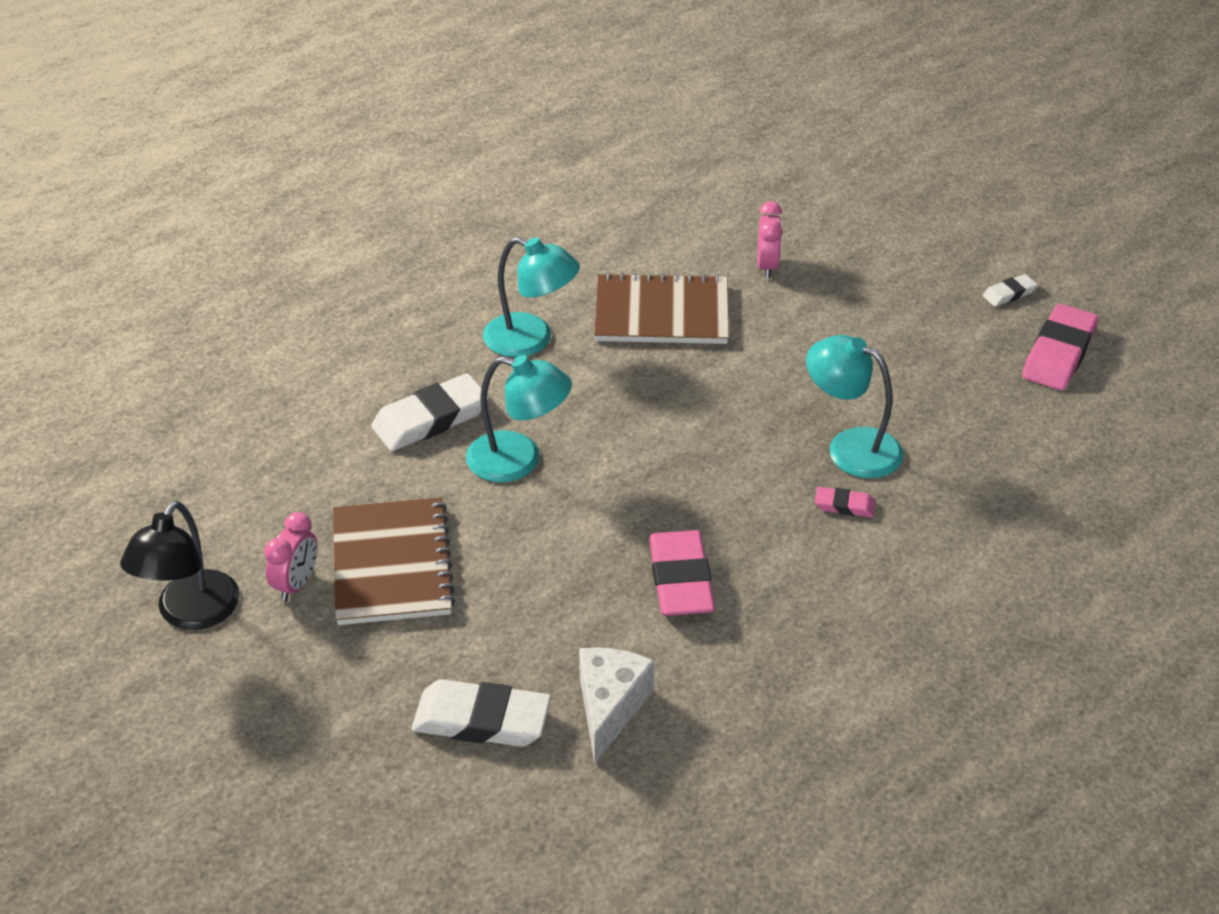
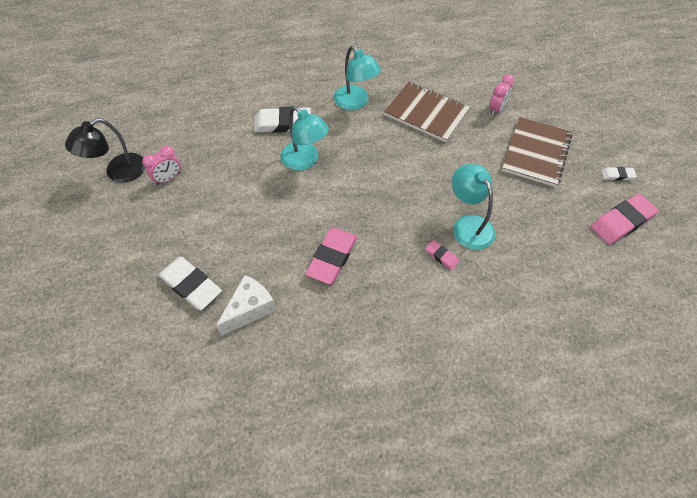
camera: 30 degrees right, 15 degrees up
brown notebook [333,497,455,625] -> brown notebook moved to [502,117,572,187]

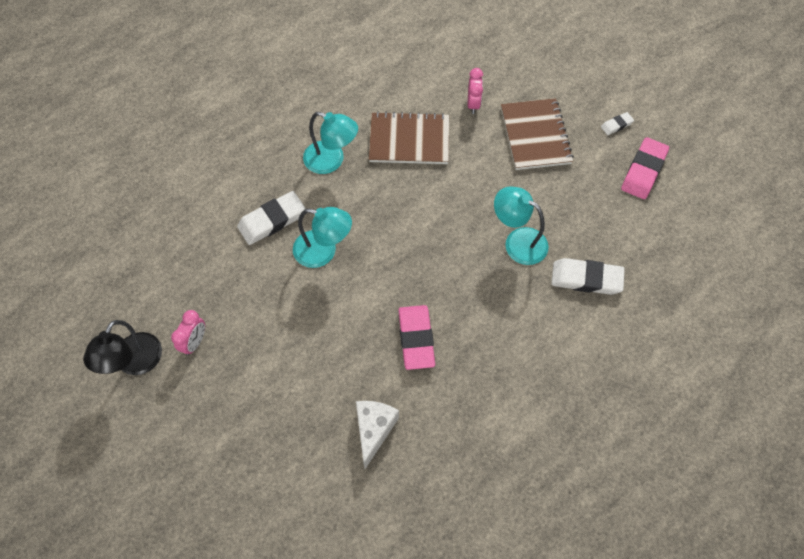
camera: 30 degrees left, 5 degrees up
white eraser [158,257,222,310] -> white eraser moved to [551,258,625,295]
pink eraser [425,240,459,270] -> none

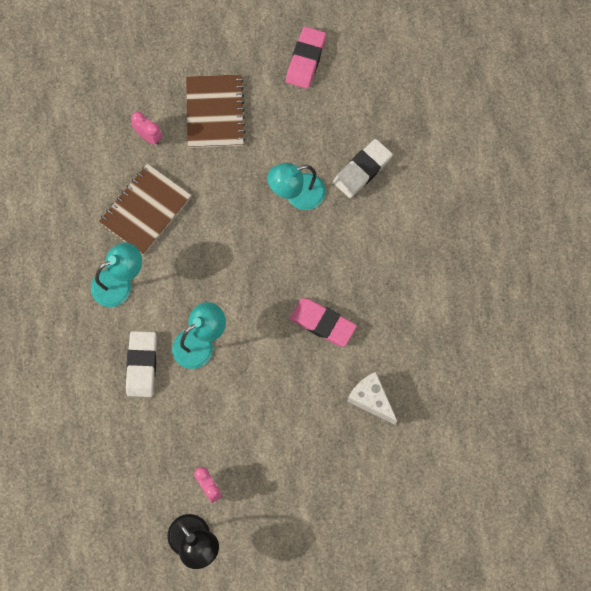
camera: 55 degrees left, 10 degrees up
brown notebook [501,98,574,170] -> brown notebook turned 60 degrees clockwise [186,74,246,148]
white eraser [601,112,634,135] -> none
pink eraser [621,137,669,199] -> pink eraser turned 45 degrees clockwise [286,26,326,89]

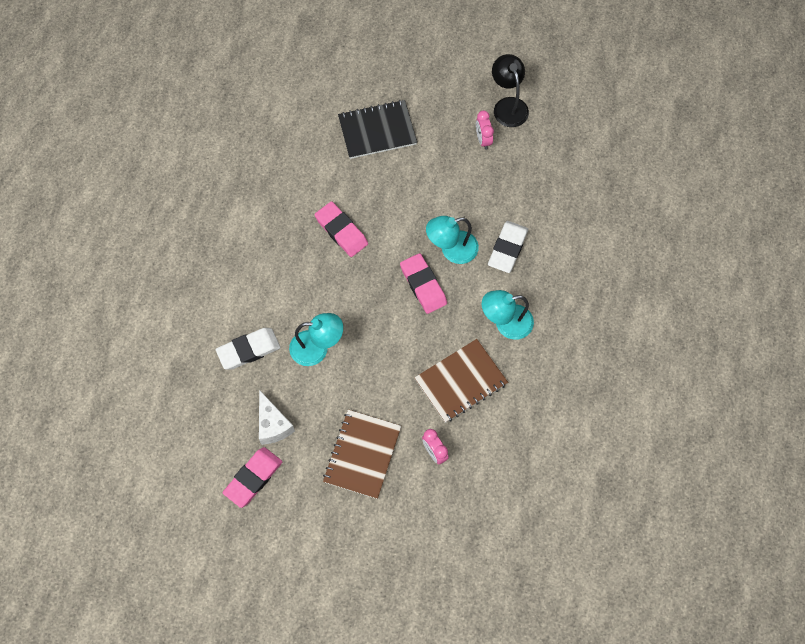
camera: 160 degrees left, 5 degrees down
white cheese [347,372,397,425] -> white cheese moved to [259,390,295,445]
none -> black notebook [338,100,417,159]
none -> pink eraser [400,253,447,314]

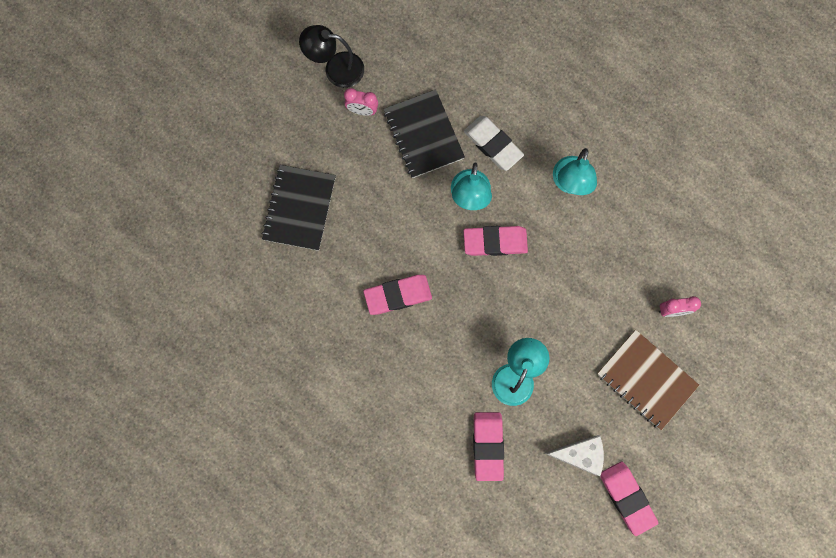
camera: 65 degrees left, 10 degrees up
white eraser [216,328,281,370] -> pink eraser [473,412,504,481]
brown notebook [414,339,508,423] -> none
none -> black notebook [384,89,465,178]

